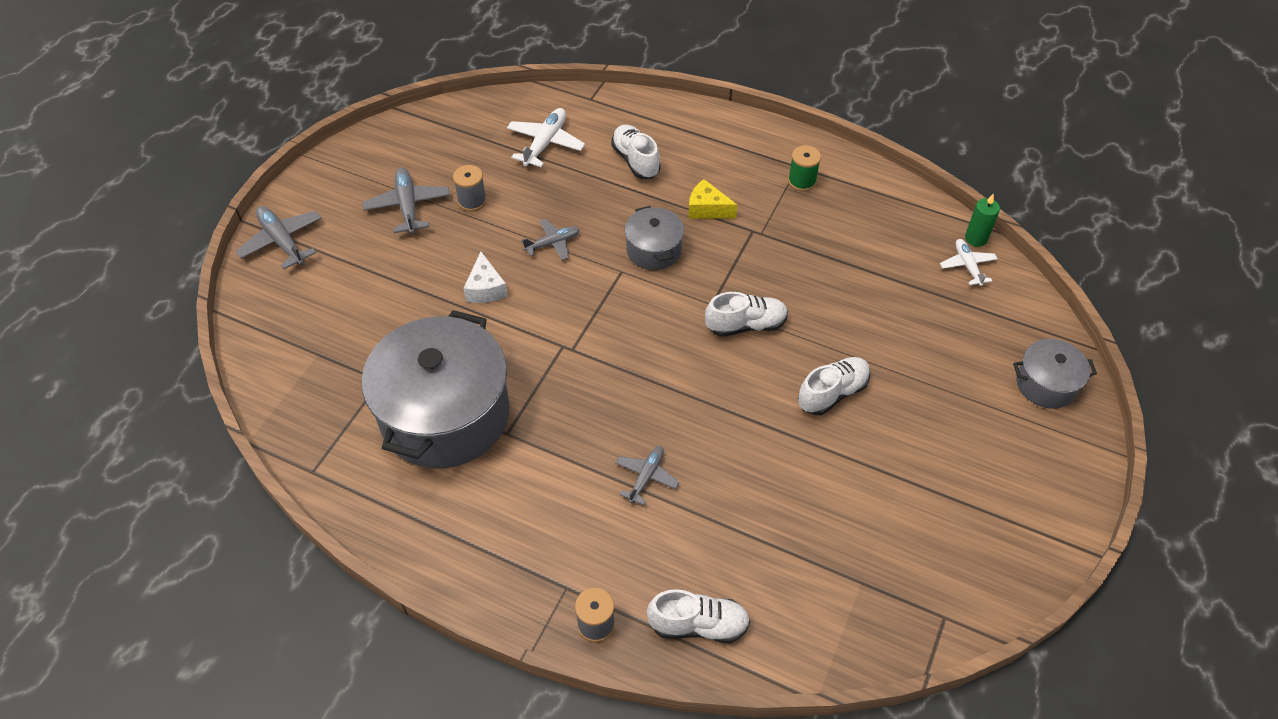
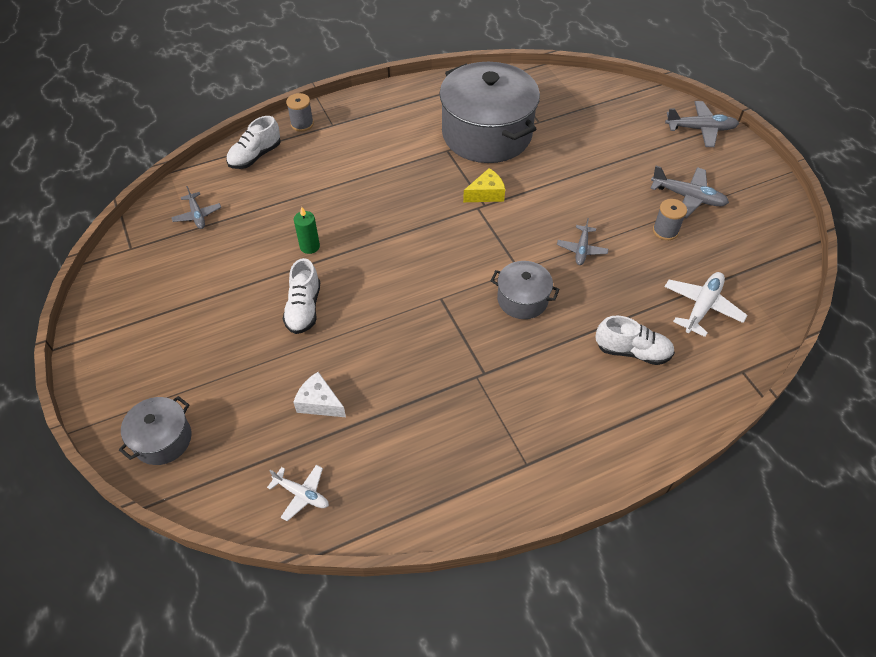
camera: 130 degrees right, 0 degrees up
white cheese [463,252,508,303] -> white cheese moved to [293,372,346,417]
white plane [507,108,585,167] -> white plane turned 120 degrees counterclockwise [665,272,747,337]
grey plane [615,446,679,505] -> grey plane moved to [171,186,221,229]
yellow cheese [688,179,737,219] -> yellow cheese moved to [463,168,505,202]
white shoe [705,292,788,337] -> none
green spool [788,145,821,191] -> none
green candle [965,194,1000,247] -> green candle moved to [294,207,320,254]

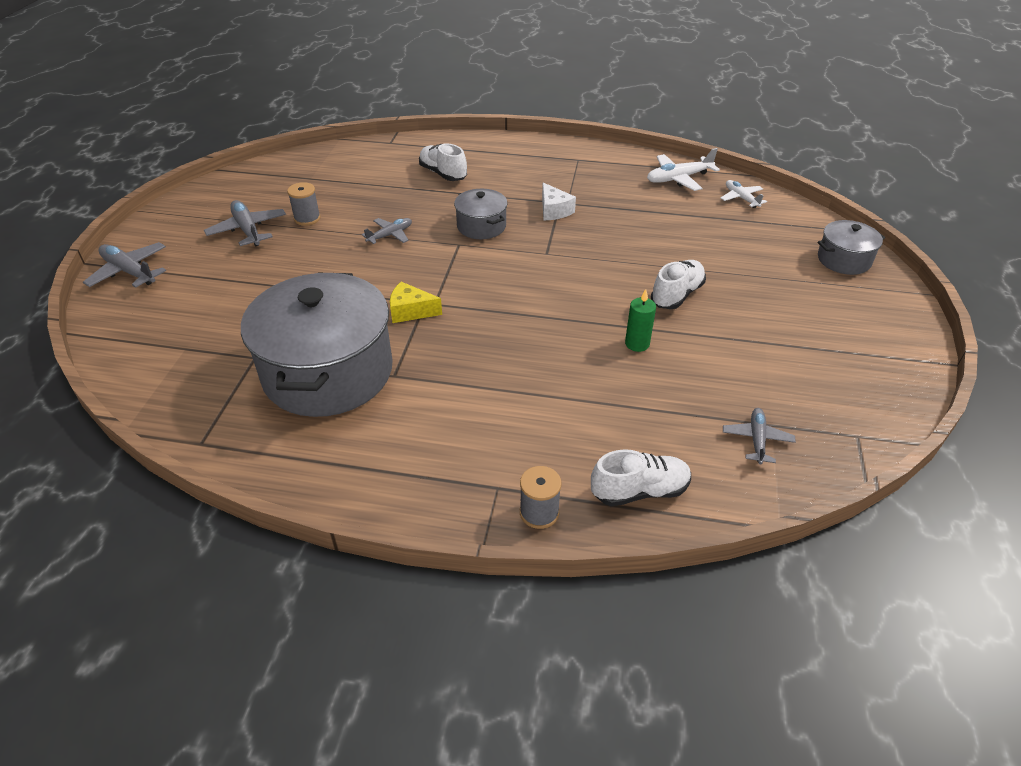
camera: 145 degrees left, 10 degrees down
white cheese [293,372,346,417] -> white cheese moved to [542,183,576,220]
white plane [665,272,747,337] -> white plane moved to [647,148,720,191]

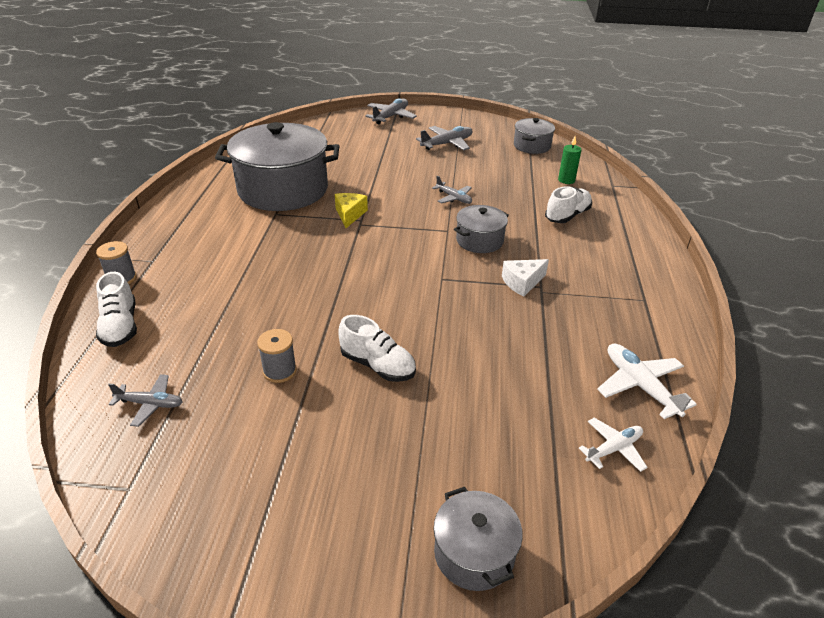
camera: 85 degrees right, 5 degrees down
grey spool [287,182,321,226] -> grey spool moved to [257,329,297,383]
green candle [625,289,656,352] -> green candle moved to [558,136,581,184]
none -> grey pot [514,118,555,154]

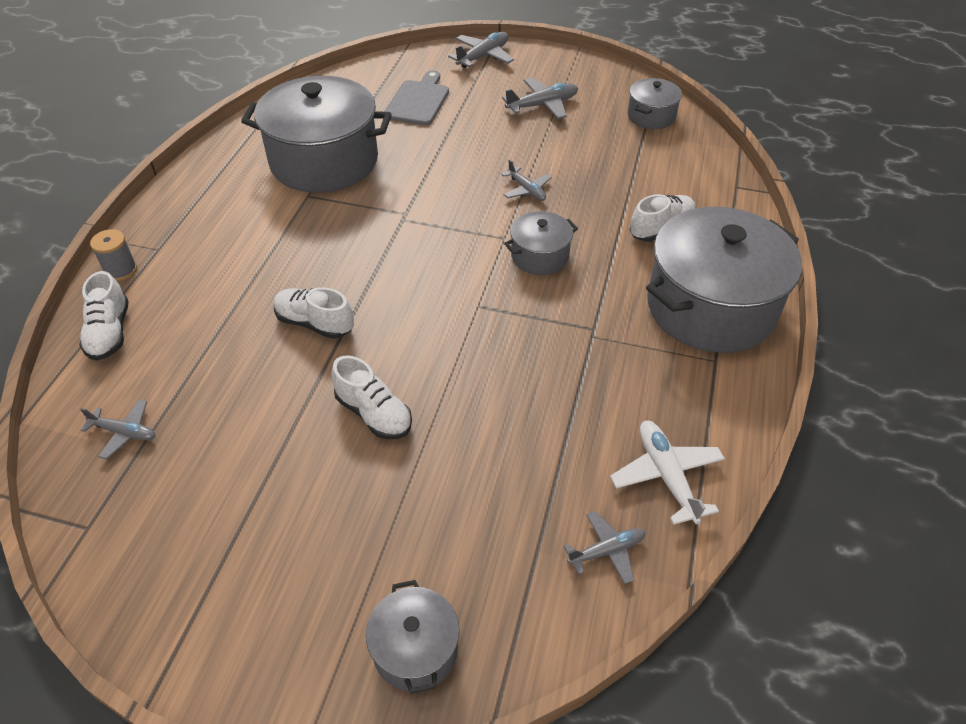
camera: 10 degrees right, 10 degrees up
grey spool [257,329,297,383] -> none
yellow cheese [335,193,368,228] -> none
white cheese [502,259,549,297] -> none
green candle [558,136,581,184] -> none
white plane [579,418,647,472] -> grey plane [564,511,646,584]
none -> white shoe [274,287,354,339]
none -> grey cutting board [384,71,449,125]
none -> grey pot [646,207,802,353]

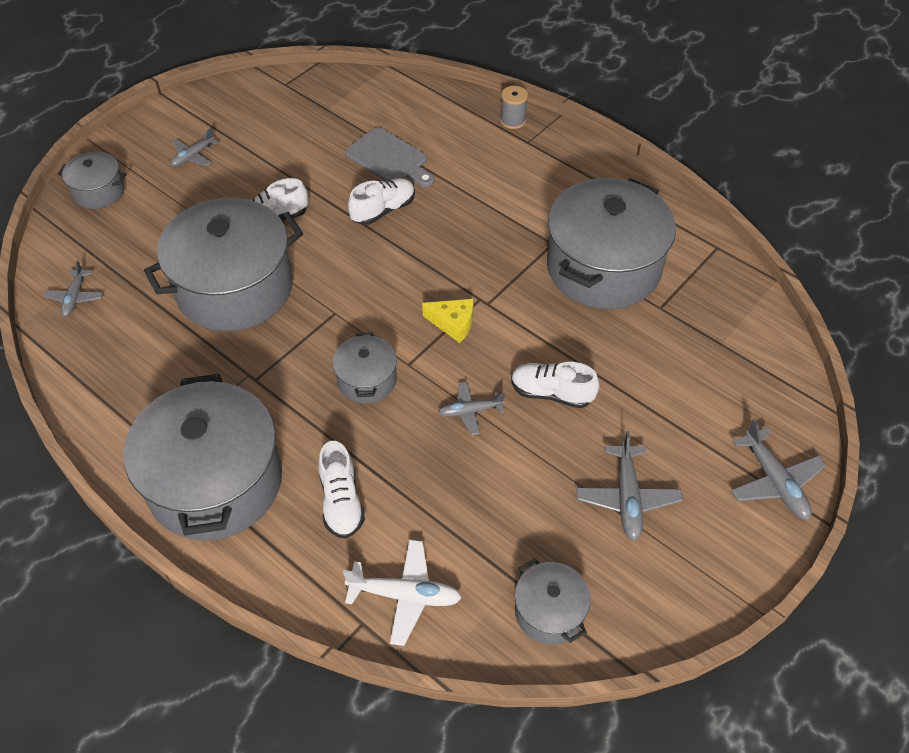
camera: 115 degrees right, 5 degrees up
white shoe [79,271,129,361] -> white shoe moved to [511,362,599,408]
grey plane [80,400,155,460] -> grey plane moved to [171,128,219,167]
grey cutting board [384,71,449,125] -> grey cutting board moved to [345,127,434,187]
white plane [610,420,725,525] -> white plane moved to [343,540,462,646]
none -> grey pot [144,198,303,332]
none -> yellow cheese [422,299,473,343]

